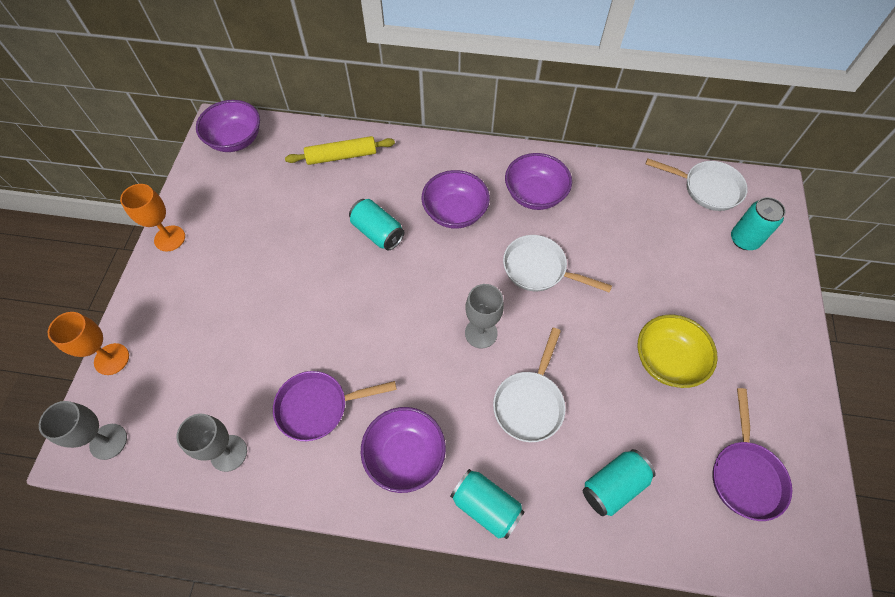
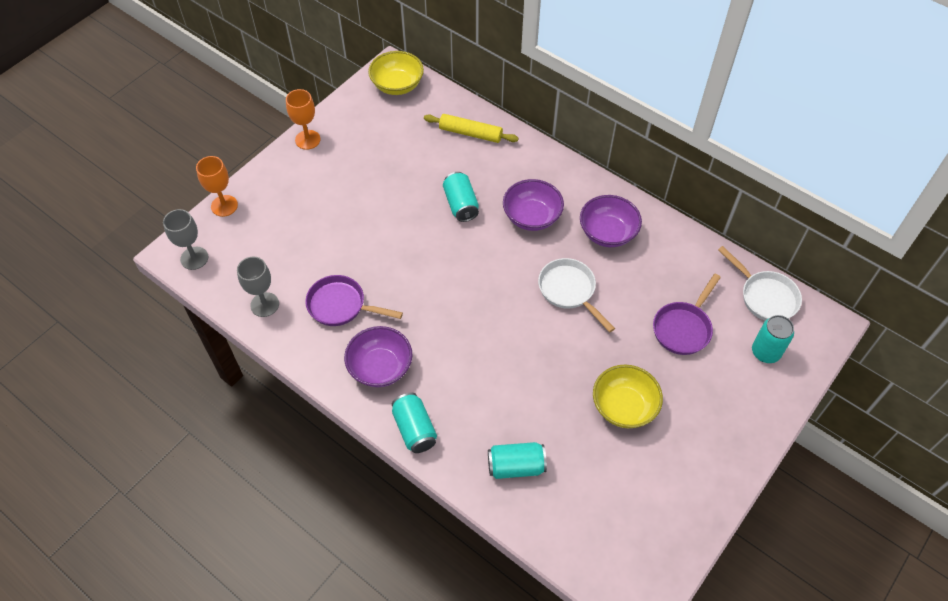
camera: 30 degrees right, 5 degrees down
purple bowl [196,100,260,152] -> yellow bowl [368,51,424,95]
grey goblet [465,284,504,348] -> none
white pan [493,328,566,442] -> none
purple pan [712,388,792,521] -> purple pan moved to [653,274,721,355]

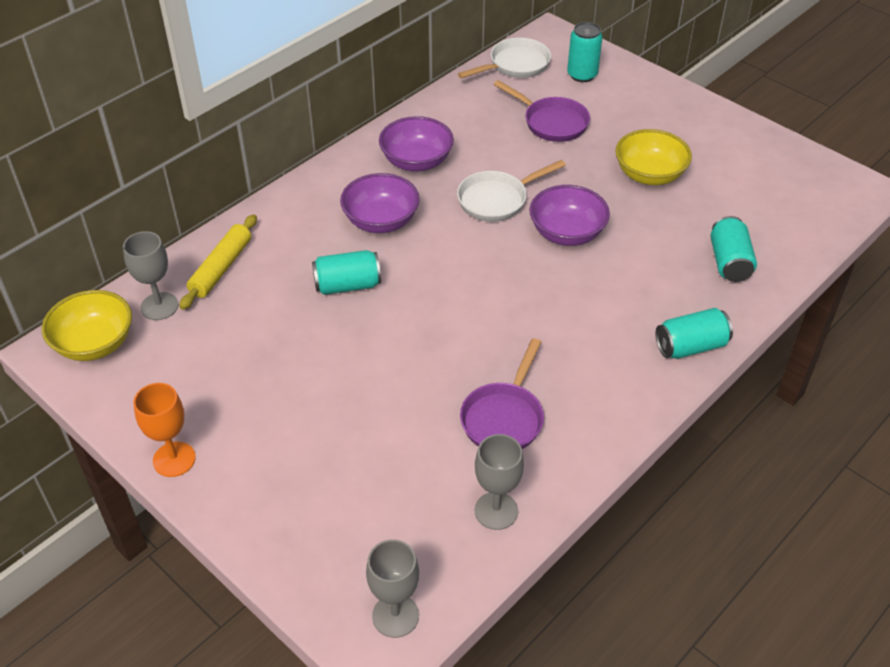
camera: 85 degrees left, 10 degrees down
orange goblet [196,156,238,217] -> none
purple bowl [344,326,412,387] -> purple bowl moved to [529,185,610,246]
none -> grey goblet [123,231,179,320]

